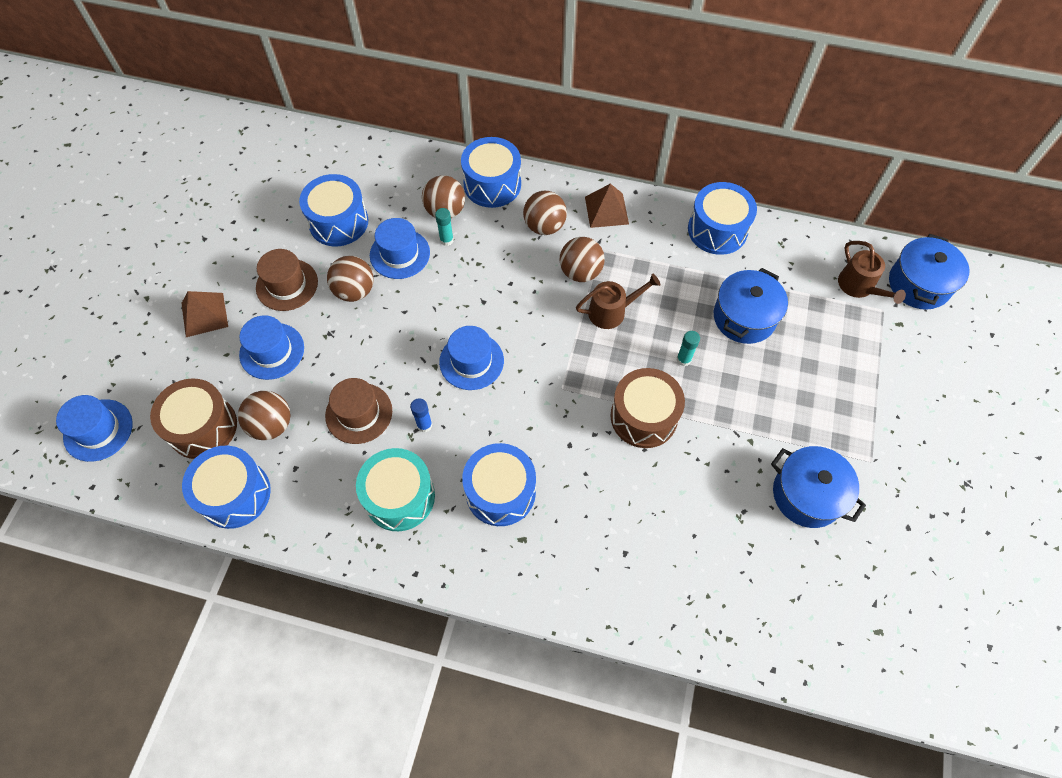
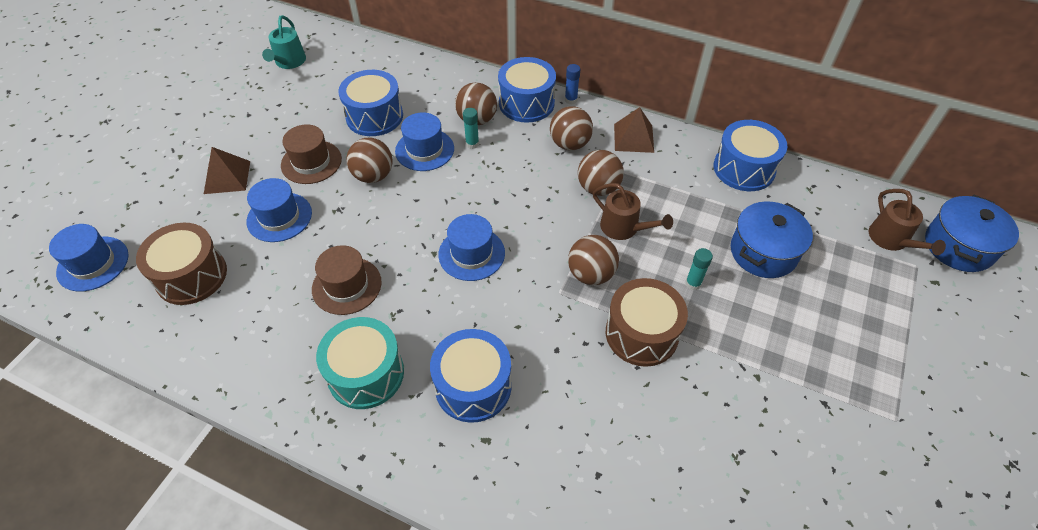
camera: 10 degrees right, 10 degrees down
blue drum [182,446,271,529] -> none
brown ball [238,391,291,440] -> brown ball moved to [568,235,619,285]
blue glue stick [410,398,432,432] -> blue glue stick moved to [565,64,580,105]
brown watering can [576,274,660,329] -> brown watering can turned 45 degrees clockwise [593,183,673,240]
blue pot [771,446,866,528] -> none
none -> turquoise watering can [262,15,306,69]

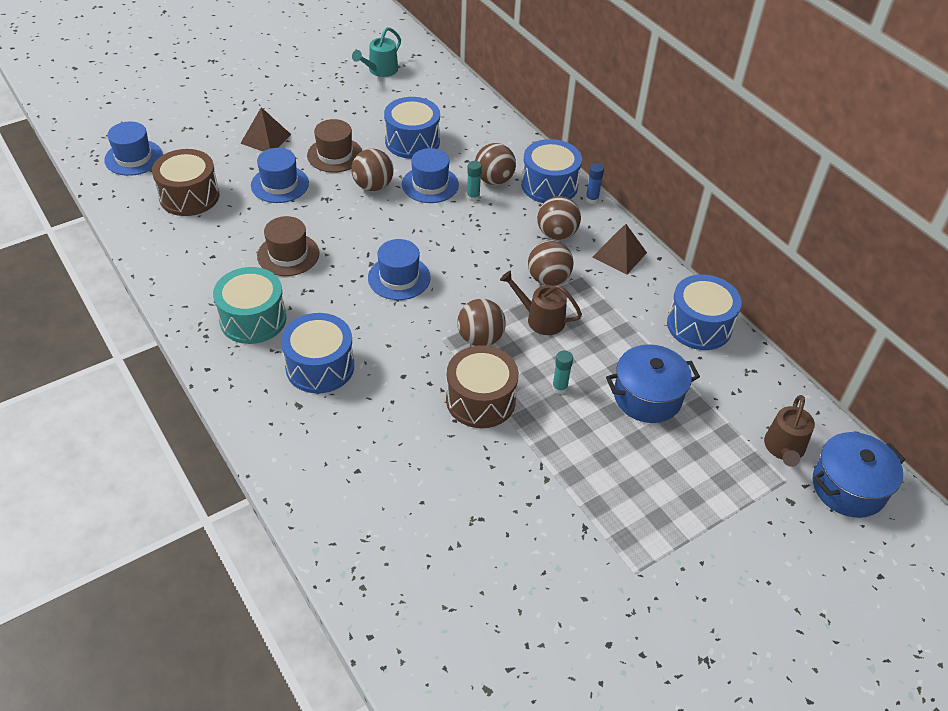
camera: 30 degrees right, 5 degrees down
brown watering can [593,183,673,240] -> brown watering can turned 135 degrees clockwise [500,271,582,335]

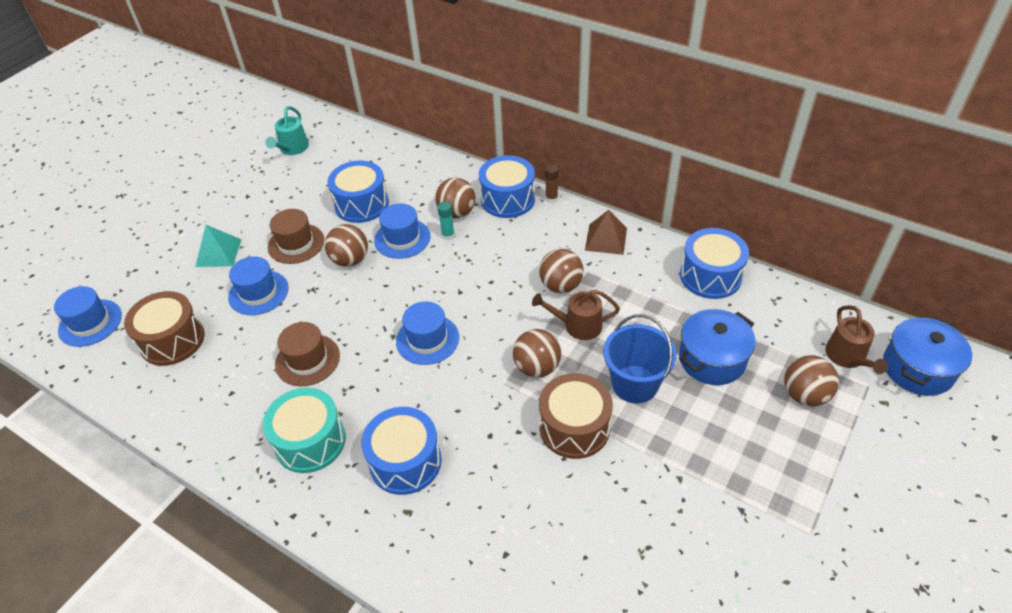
camera: 20 degrees left, 0 degrees up
brown pyramid [240,107,291,151] -> turquoise pyramid [195,225,242,267]
brown ball [537,196,581,240] -> brown ball moved to [784,355,839,406]
turquoise glue stick [552,351,573,394] -> blue bucket [603,314,677,403]
blue glue stick [585,163,604,204] -> brown glue stick [545,165,559,203]

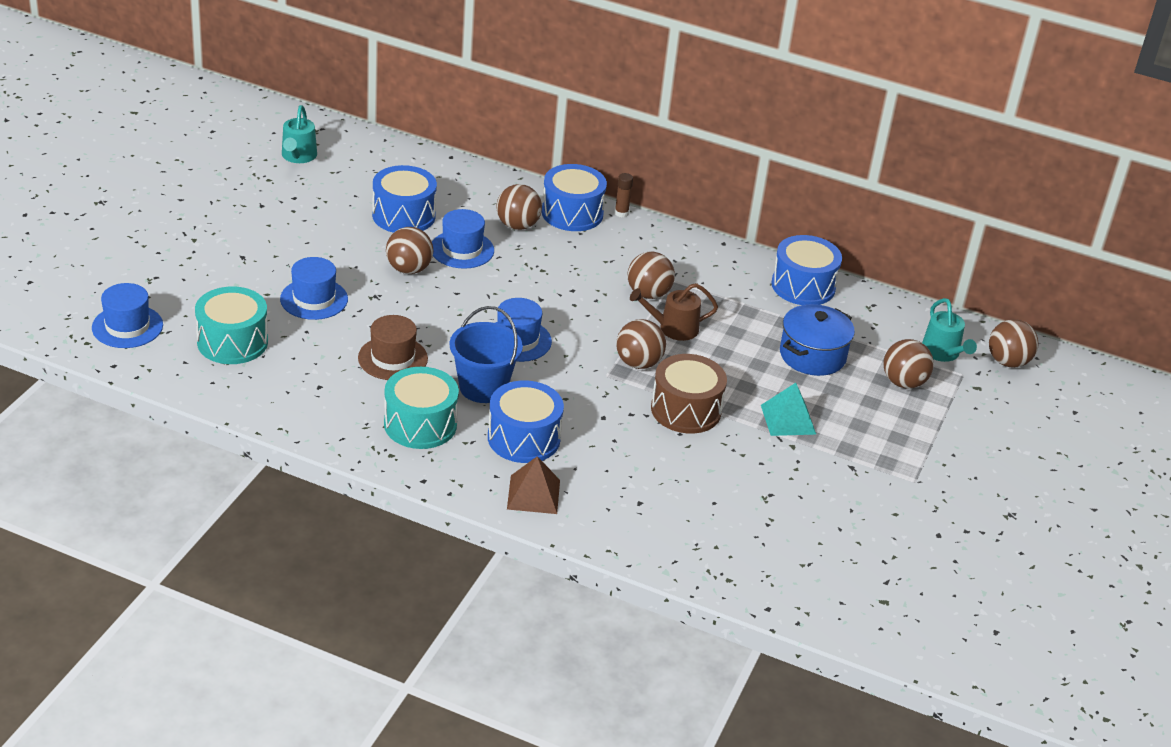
camera: 15 degrees left, 10 degrees down
brown drum [124,291,205,366] -> turquoise drum [195,286,268,364]
turquoise pyramid [195,225,242,267] -> turquoise pyramid moved to [761,383,816,436]
brown hat [268,209,324,264] -> none
turquoise glue stick [437,202,455,240] -> none
brown pyramid [585,210,627,255] -> brown pyramid moved to [507,456,560,514]
blue bucket [603,314,677,403] -> blue bucket moved to [450,306,523,403]
brown watering can [825,305,888,374] -> turquoise watering can [922,298,977,362]
blue pot [883,317,972,396] -> brown ball [989,319,1038,368]

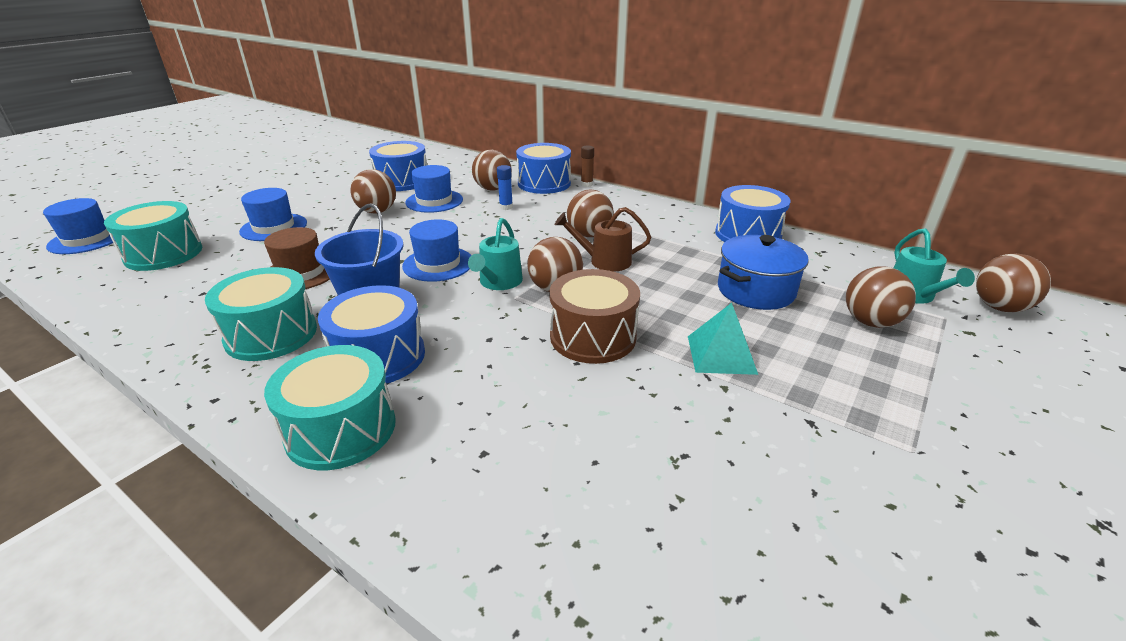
camera: 15 degrees right, 5 degrees down
turquoise watering can [282,105,317,163] -> turquoise watering can moved to [468,218,523,290]
brown pyramid [507,456,560,514] -> turquoise drum [264,345,396,470]
none -> blue glue stick [497,165,513,210]

